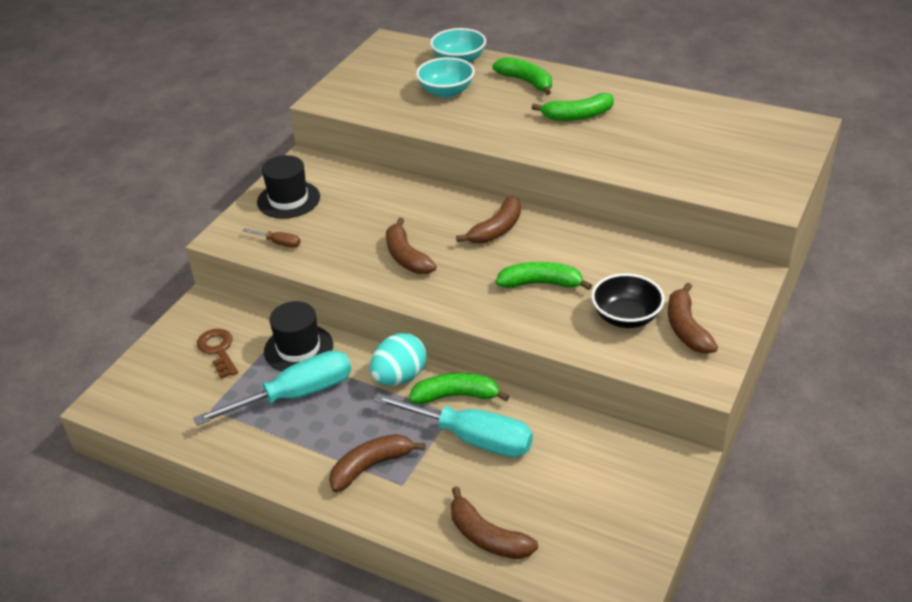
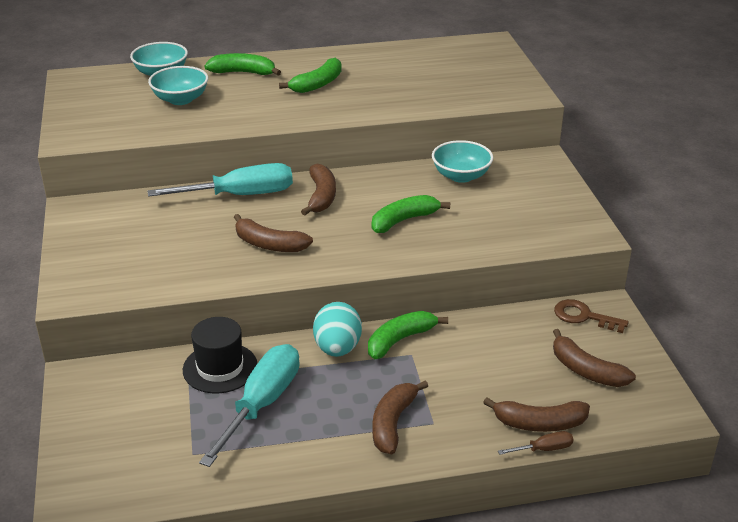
camera: 40 degrees left, 5 degrees down
brown key [197,329,238,379] -> brown key moved to [554,299,629,333]
brown screwdriver [243,228,300,248] -> brown screwdriver moved to [498,431,574,455]
black hat [257,155,320,219] -> none
turquoise screwdriver [373,393,533,457] -> turquoise screwdriver moved to [148,163,293,197]
black bowl [591,273,665,328] -> none
brown banana [668,283,718,354] -> brown banana moved to [553,329,636,387]
none -> turquoise bowl [432,140,493,183]

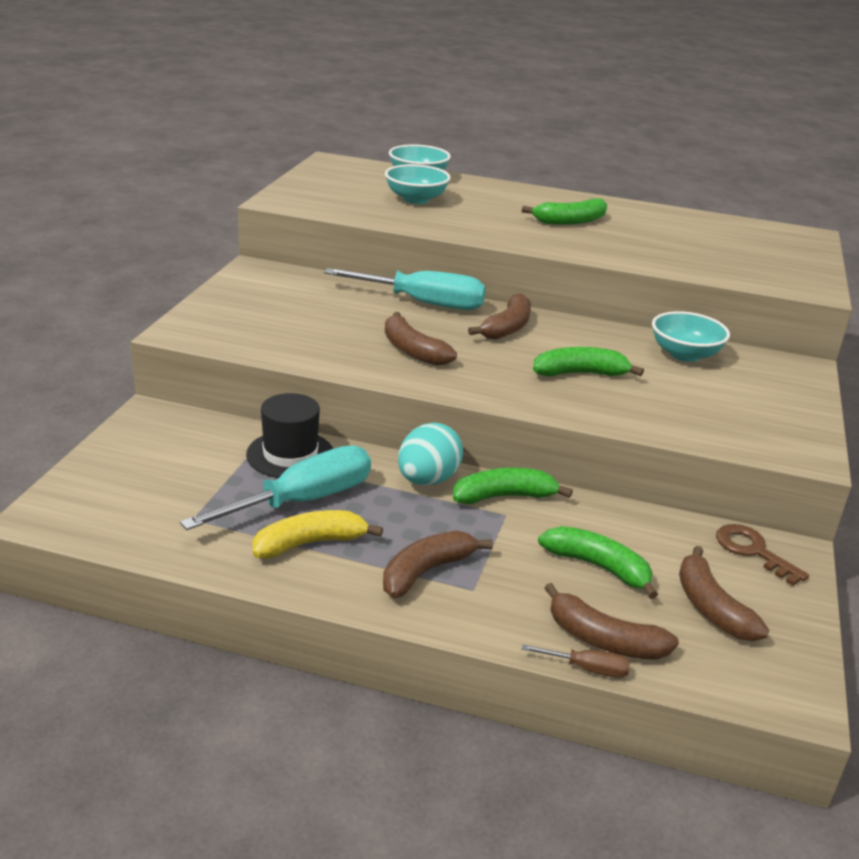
camera: 25 degrees right, 5 degrees down
green banana [204,53,281,75] -> green banana moved to [538,526,658,599]
none -> yellow banana [253,510,383,559]

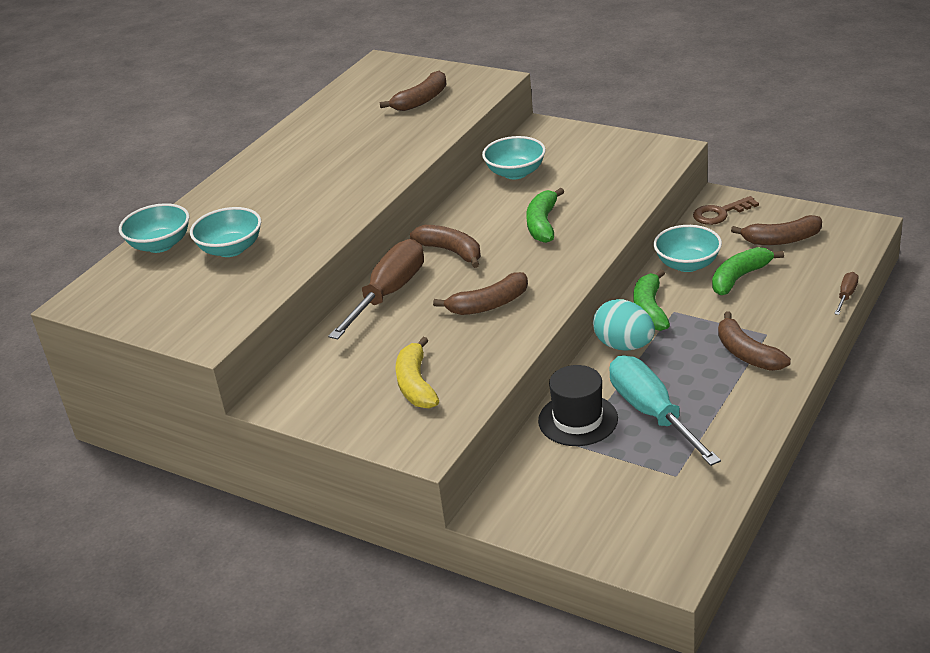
camera: 70 degrees left, 5 degrees up
yellow banana [253,510,383,559] -> yellow banana moved to [396,337,439,408]
turquoise screwdriver [324,268,486,310] -> brown screwdriver [328,239,424,340]
green banana [522,198,607,225] -> none
brown banana [544,583,679,660] -> brown banana moved to [379,71,447,111]
none -> turquoise bowl [654,225,722,272]

